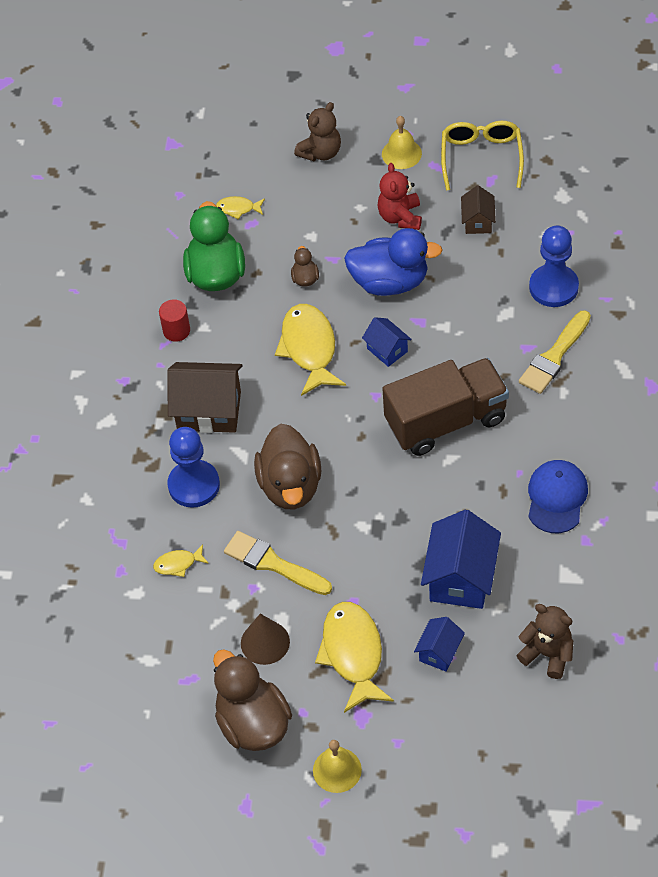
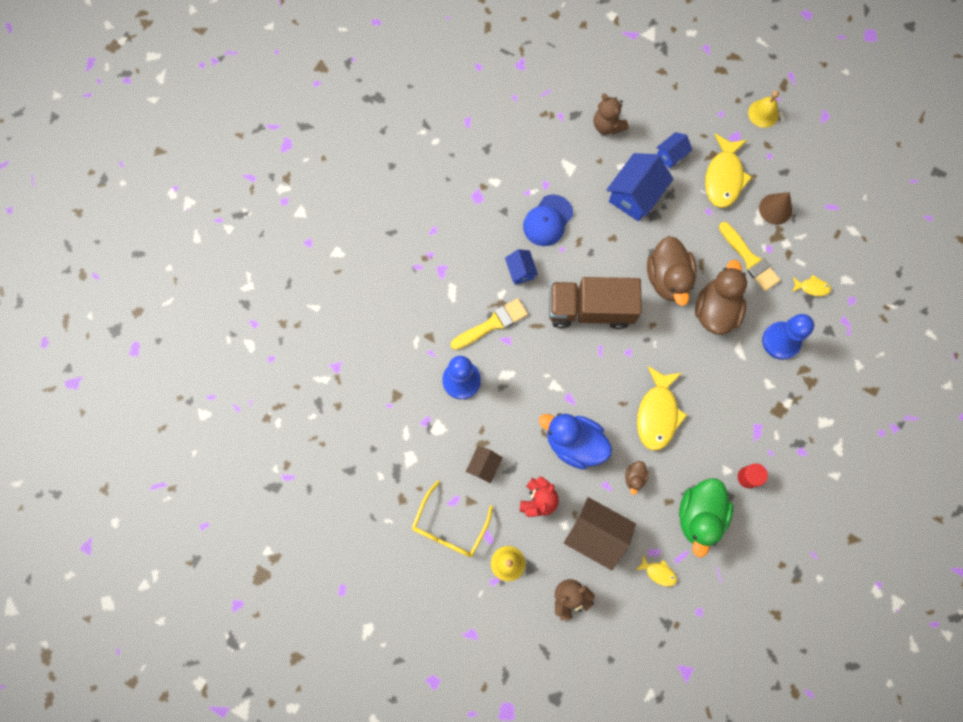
camera: 160 degrees left, 20 degrees up
brown house [167,362,242,433] -> brown house moved to [564,497,636,570]
brown duck [213,649,292,751] -> brown duck moved to [647,236,697,306]
blue house [362,317,412,367] -> blue house moved to [505,249,538,285]

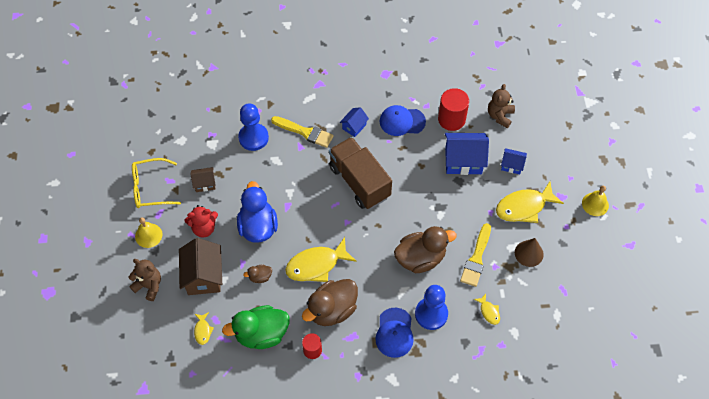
camera: 55 degrees right, 15 degrees down
brown duck [647,236,697,306] -> brown duck moved to [302,279,358,326]
none -> blue cap [375,308,414,358]
none -> red cylinder [438,88,469,131]

